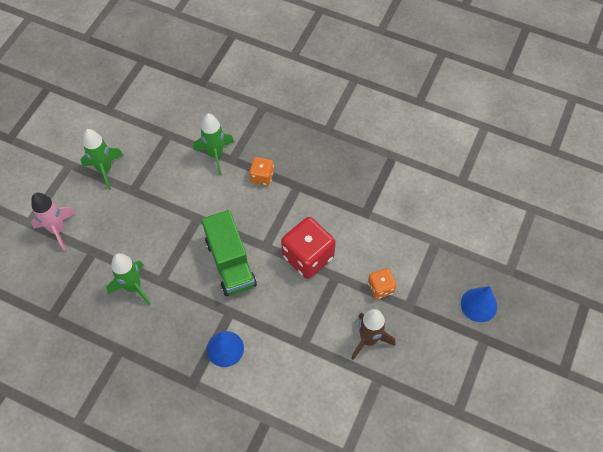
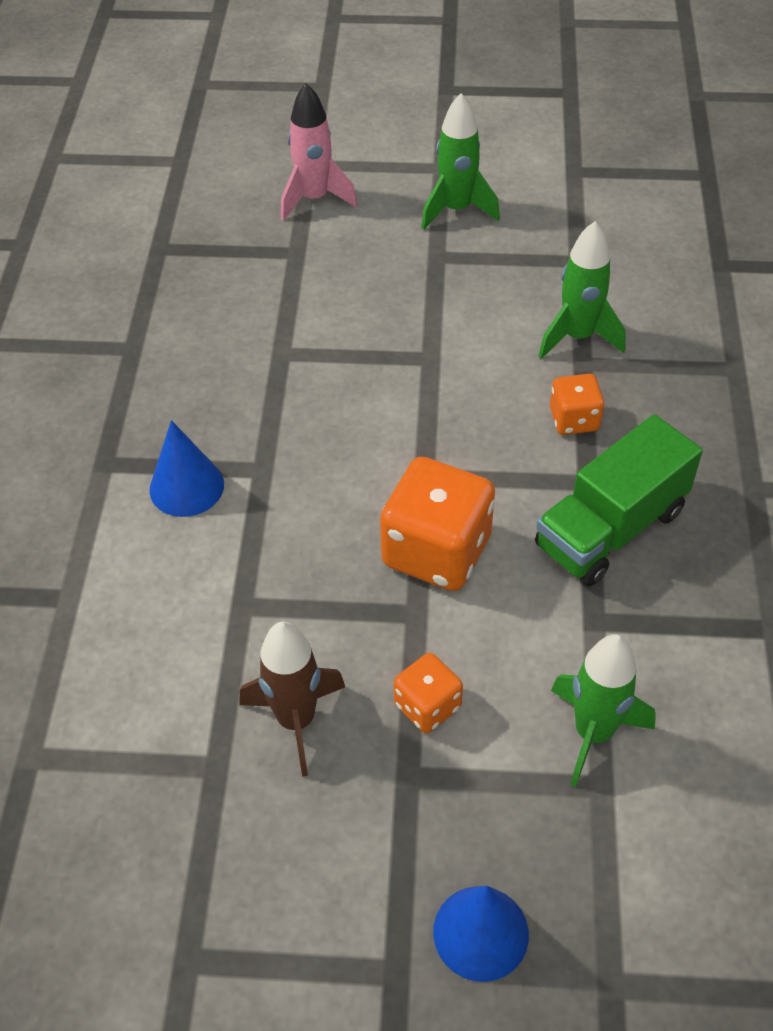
camera: 70 degrees right, 10 degrees down
green rocket [107,253,151,305] -> green rocket moved to [551,634,656,787]
green truck [202,210,257,296] -> green truck moved to [535,414,703,586]
red dice [281,217,336,279] -> orange dice [380,457,495,591]

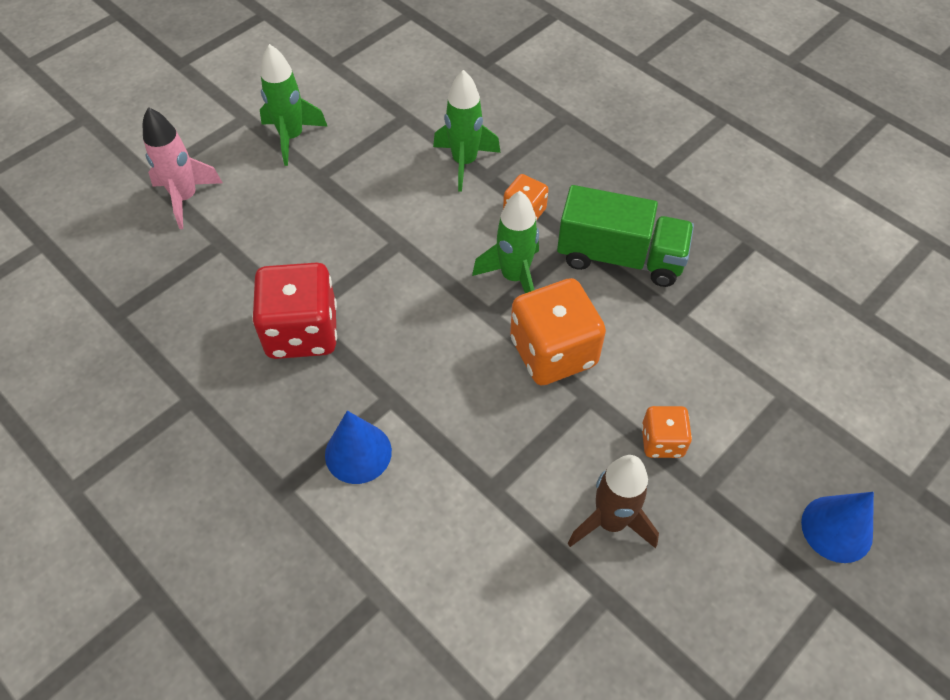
camera: 50 degrees left, 5 degrees up
green truck [535,414,703,586] -> green truck turned 75 degrees counterclockwise [557,185,694,287]
green rocket [551,634,656,787] -> green rocket moved to [472,191,539,293]
none -> red dice [252,262,337,359]

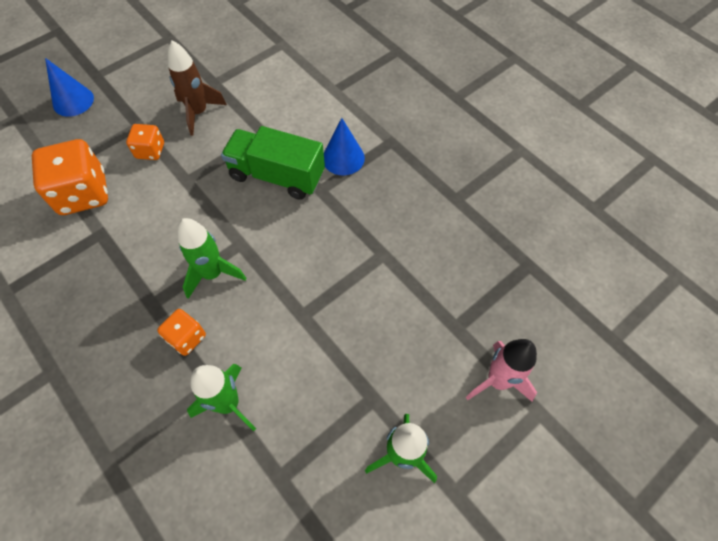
camera: 175 degrees left, 5 degrees up
red dice [252,262,337,359] -> none
orange dice [510,278,606,385] -> orange dice moved to [32,139,108,215]
green truck [557,185,694,287] -> green truck moved to [221,126,325,200]

